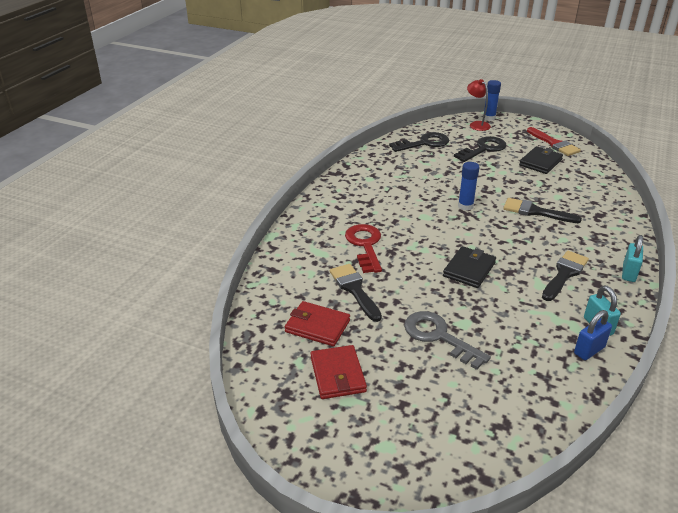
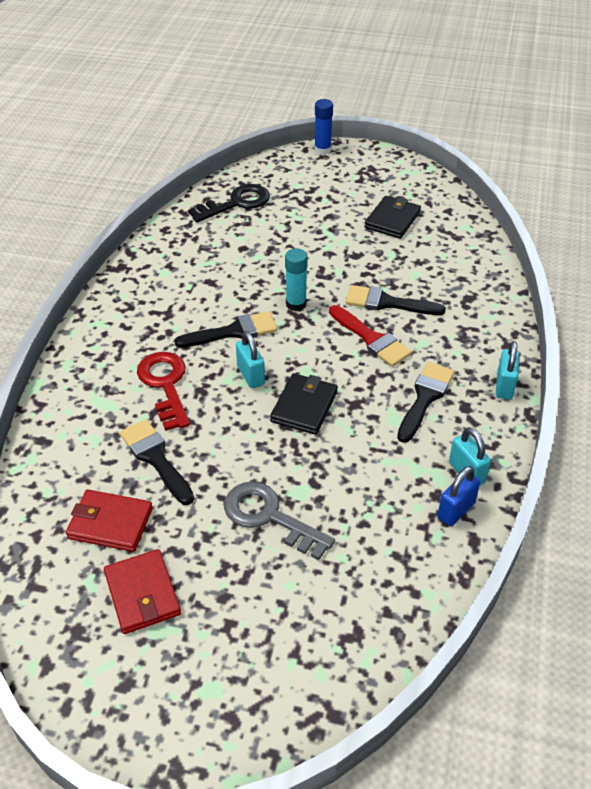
camera: 10 degrees left, 10 degrees up
black key [454,136,507,162] -> none
blue glue stick [458,162,480,211] -> turquoise glue stick [285,248,308,311]
red lamp [467,79,491,131] -> none
red brush [527,127,581,156] -> red brush moved to [329,305,412,367]
none -> black brush [174,311,277,348]
none -> turquoise padlock [236,331,265,388]

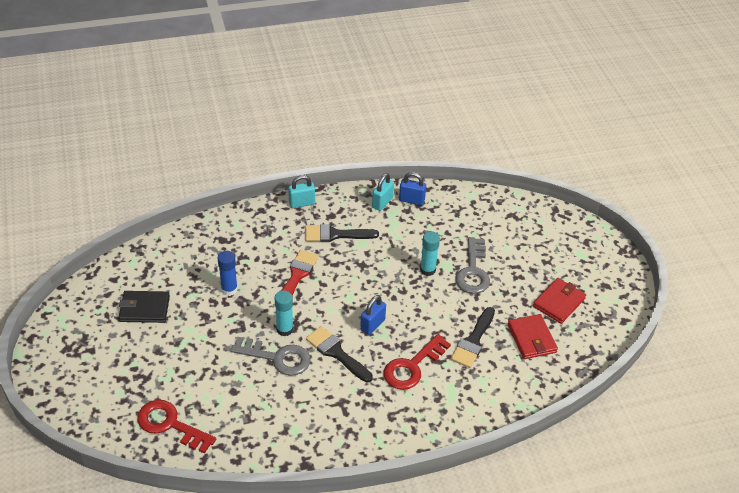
camera: 120 degrees left, 0 degrees up
black key [188,184,270,223] -> red key [137,400,216,454]
turquoise padlock [236,331,265,388] -> blue padlock [360,295,386,335]
black wallet [270,373,338,435] -> none
blue glue stick [314,99,333,155] -> blue glue stick moved to [218,251,238,296]
black brush [345,285,446,315] -> none
none -> grey key [230,337,311,376]
none -> turquoise glue stick [420,231,440,276]

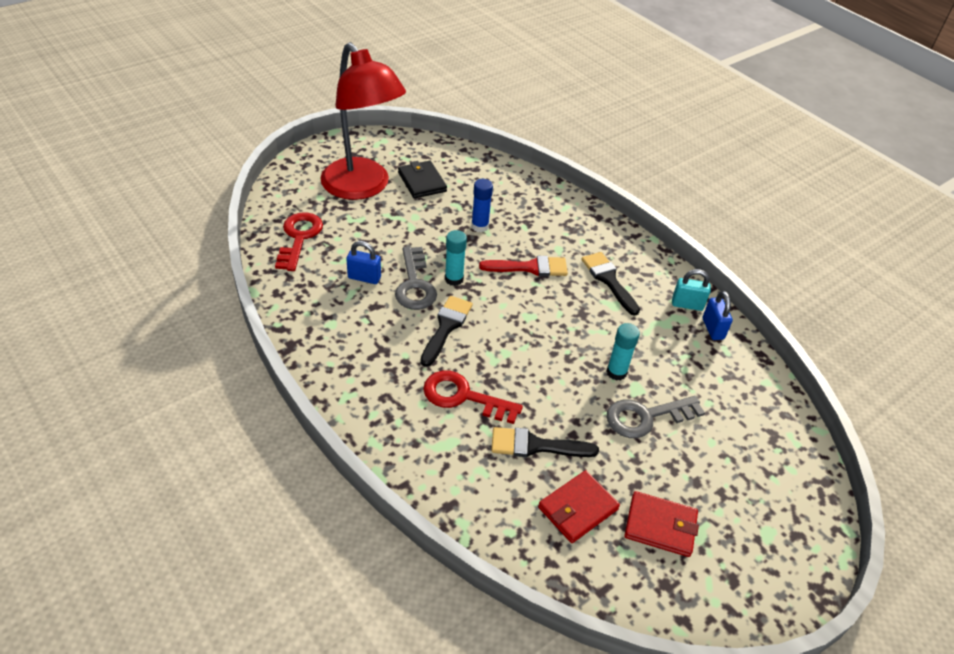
camera: 65 degrees right, 0 degrees up
turquoise padlock [288,175,315,208] -> none
blue padlock [360,295,386,335] -> blue padlock moved to [346,241,381,284]
none -> red lamp [320,42,406,200]

